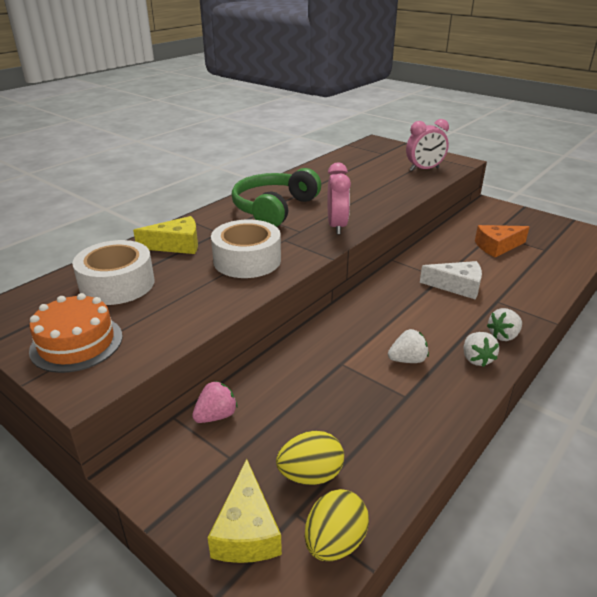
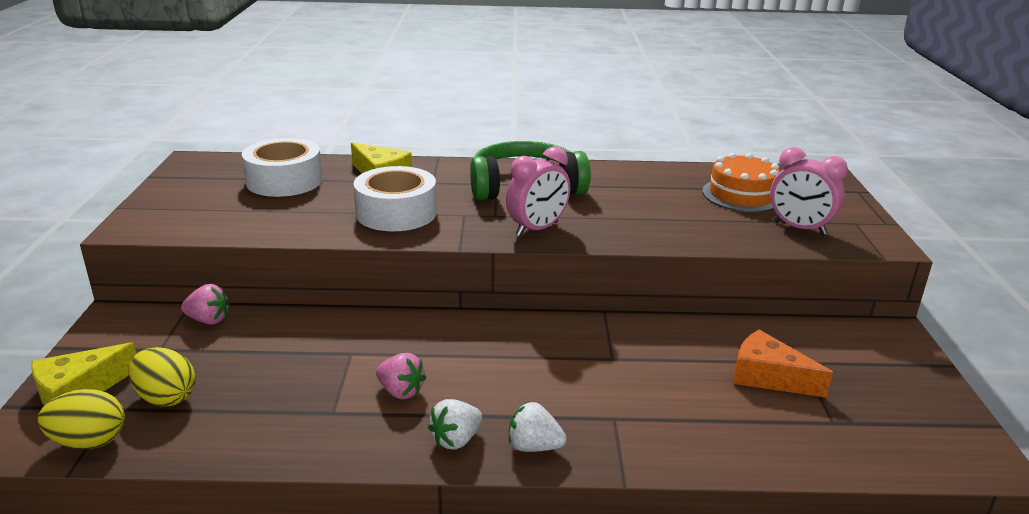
camera: 50 degrees right, 5 degrees down
orange cake [29,293,122,373] -> orange cake moved to [702,153,780,212]
white strawberry [388,329,429,363] -> pink strawberry [376,353,426,399]
white cheese [420,261,482,300] -> none

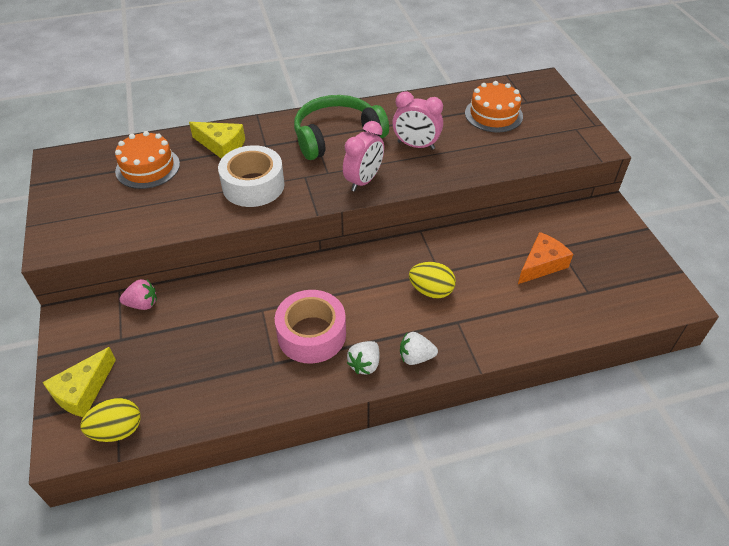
camera: 15 degrees left, 20 degrees up
yellow egg [128,347,196,407] -> yellow egg moved to [409,262,456,299]
white tape [242,138,323,197] -> orange cake [115,131,180,189]
pink strawberry [376,353,426,399] -> pink tape [275,290,346,364]
orange cheese [733,330,833,398] -> orange cheese turned 120 degrees clockwise [518,232,573,284]
pink clock [770,147,848,235] -> pink clock moved to [393,92,443,150]

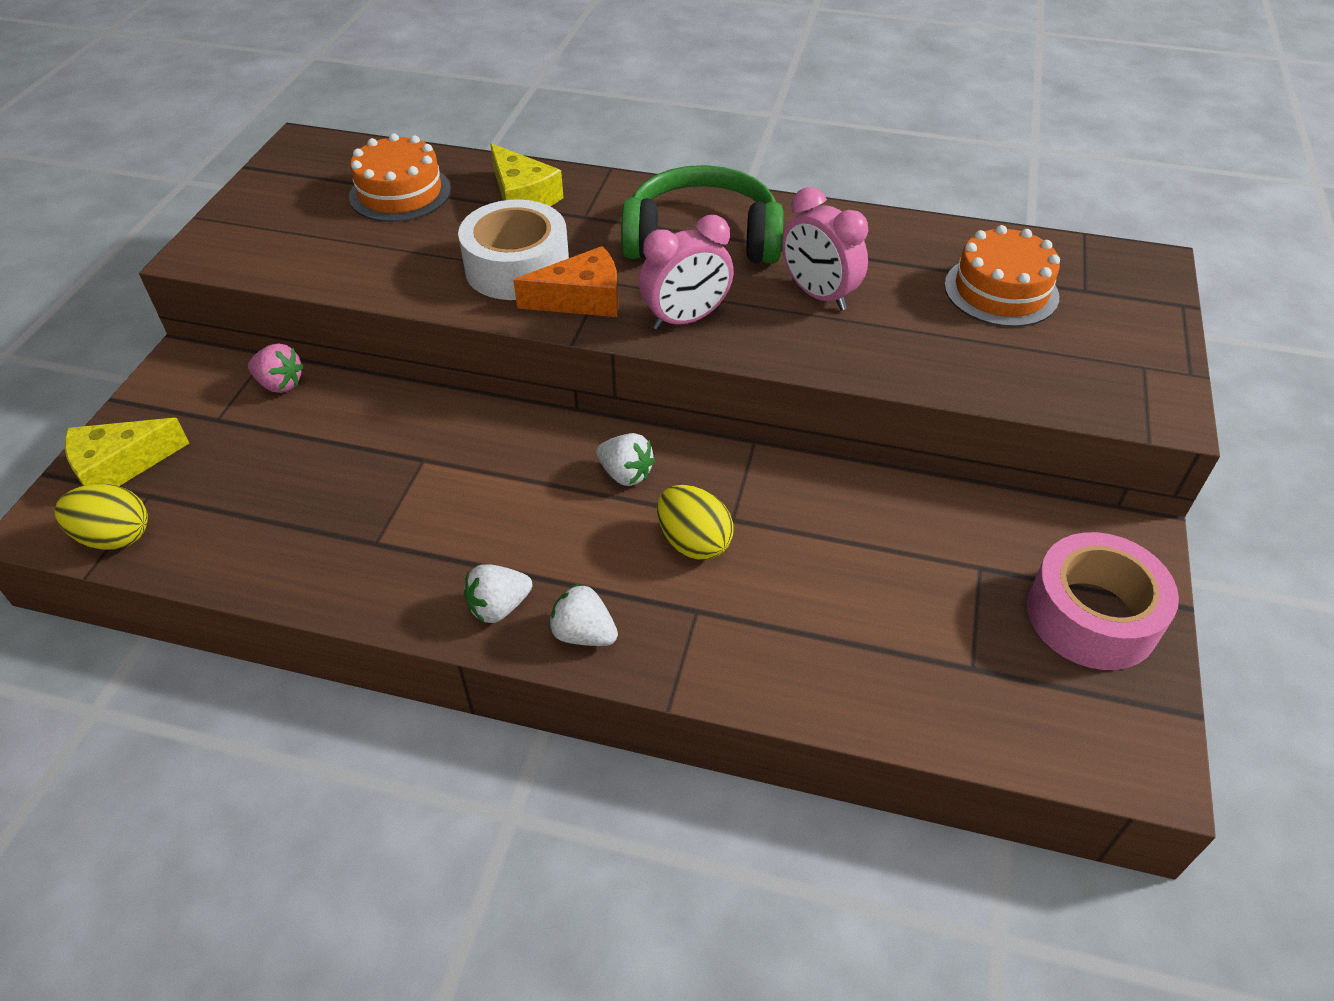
camera: 30 degrees right, 0 degrees up
pink tape [275,290,346,364] -> pink tape moved to [1027,532,1179,670]
orange cheese [518,232,573,284] -> orange cheese moved to [513,246,619,317]
none -> white strawberry [596,433,655,486]

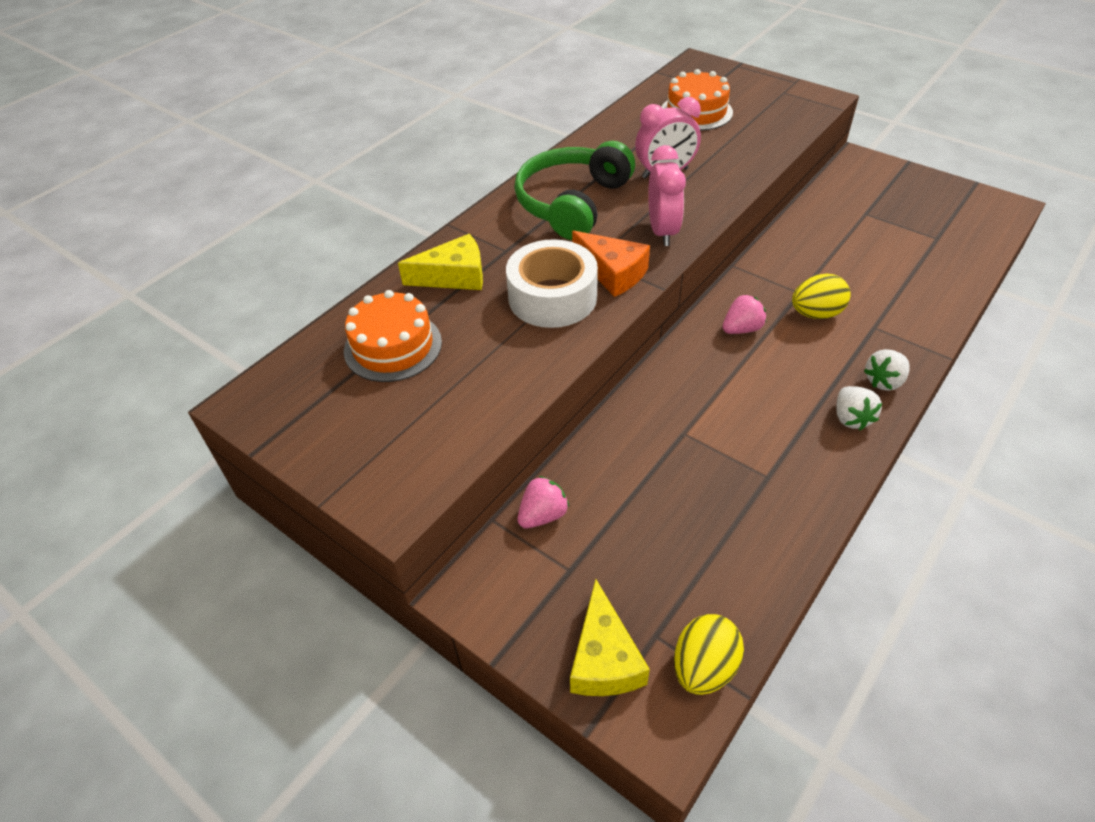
camera: 65 degrees left, 0 degrees up
orange cheese [513,246,619,317] -> orange cheese turned 120 degrees clockwise [572,231,650,297]
white strawberry [596,433,655,486] -> pink strawberry [723,295,766,334]
pink tape [1027,532,1179,670] -> none

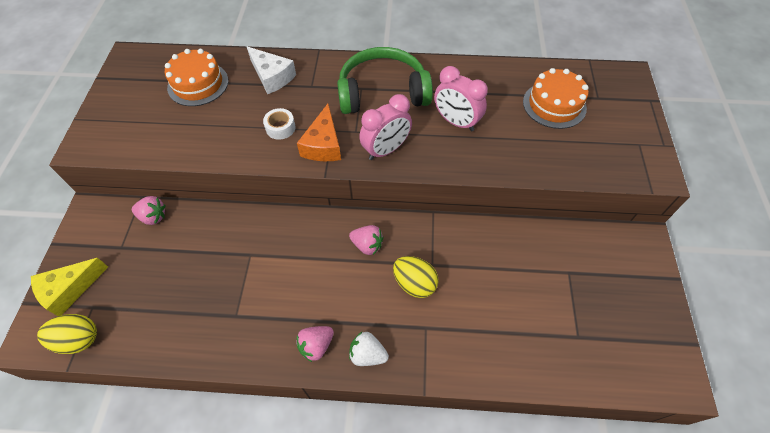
camera: 55 degrees right, 10 degrees up
yellow cheese [398,234,483,290] -> white cheese [247,47,296,94]
white tape [506,239,598,328] -> white tape [263,108,296,140], size x0.48
white strawberry [837,386,882,431] -> pink strawberry [296,326,334,362]

